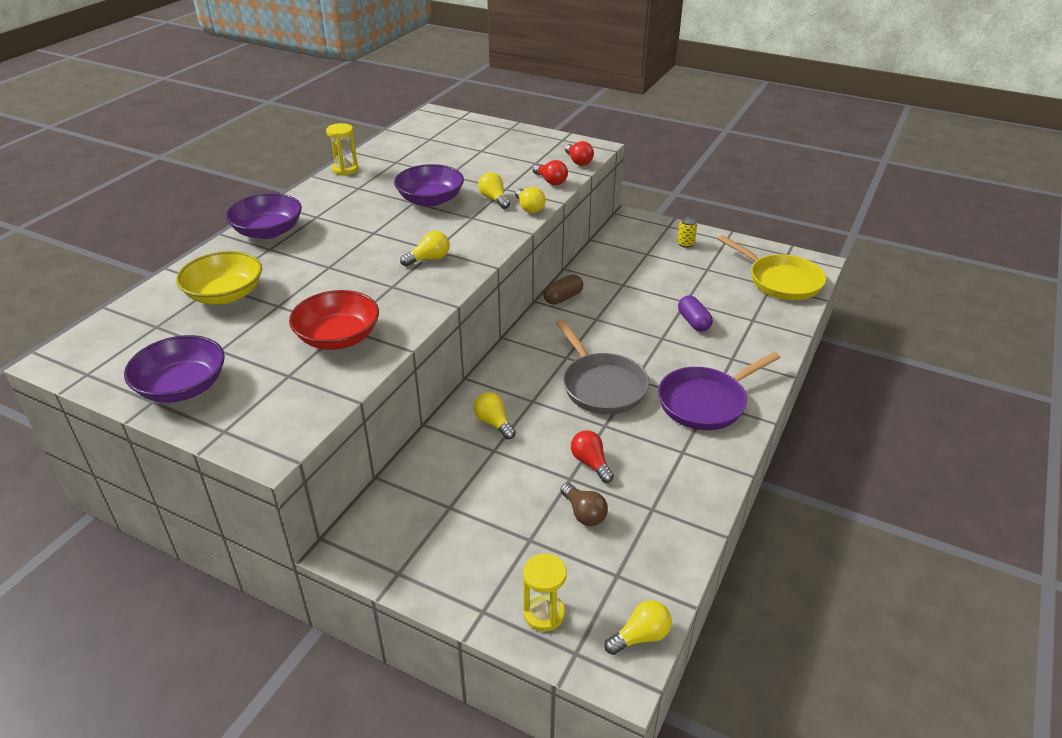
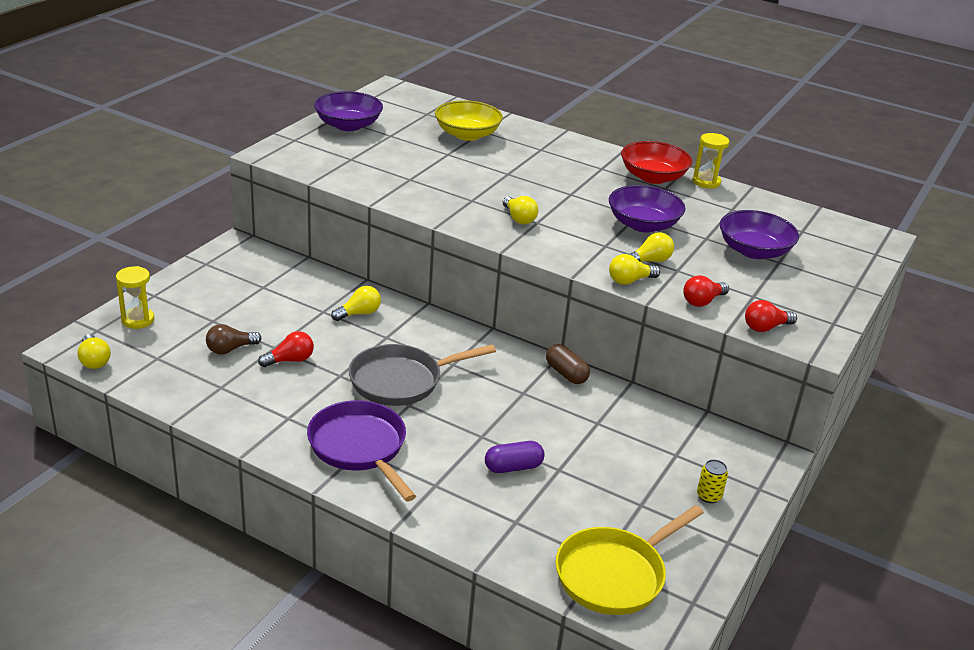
camera: 90 degrees right, 5 degrees down
purple bowl [225,193,302,239] -> purple bowl moved to [720,210,799,259]
red bowl [289,290,379,350] -> red bowl moved to [621,141,692,184]

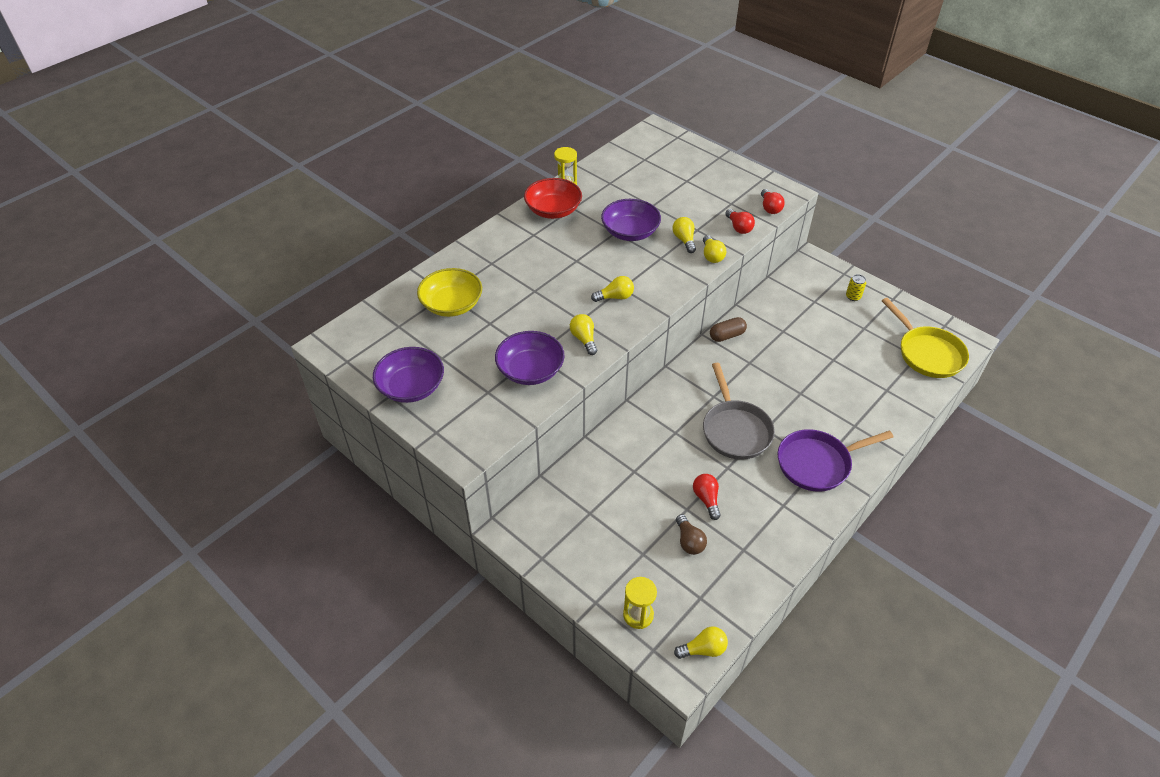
camera: 75 degrees left, 15 degrees up
yellow light bulb [331,286,381,321] -> yellow light bulb moved to [570,314,597,355]
purple capsule [485,441,545,473] -> none
purple bowl [720,210,799,259] -> purple bowl moved to [495,331,565,385]

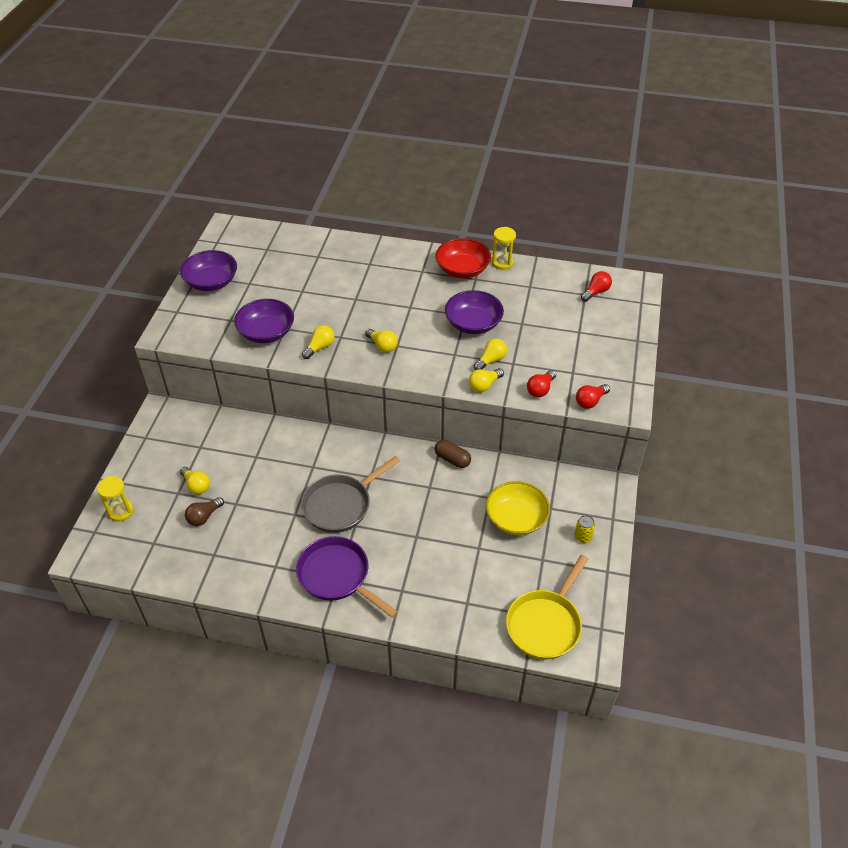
camera: 60 degrees right, 0 degrees up
yellow bowl [417,268,482,317] -> yellow bowl moved to [486,481,550,535]
yellow light bulb [674,627,728,659] -> yellow light bulb moved to [180,467,210,494]
red light bulb [693,474,721,520] -> red light bulb moved to [581,271,612,302]

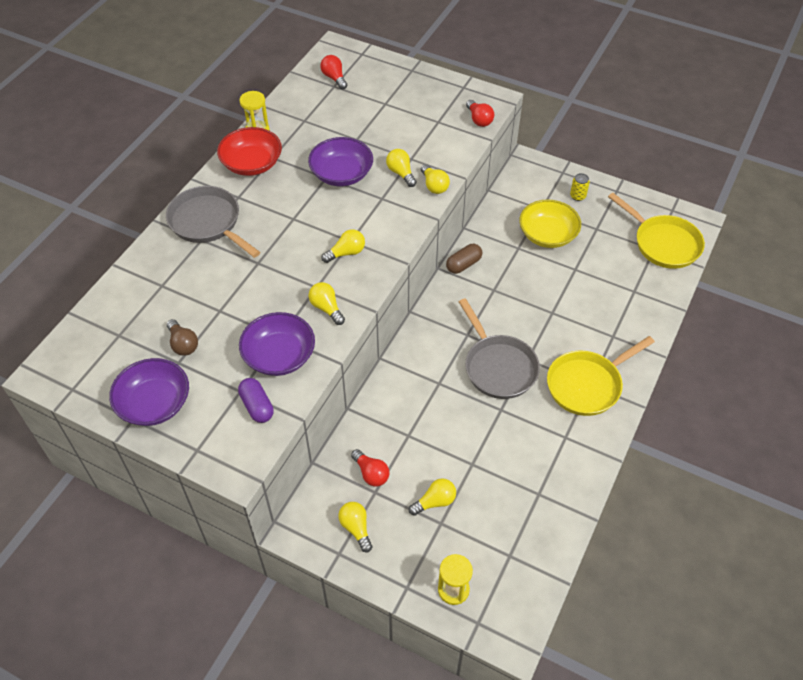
camera: 75 degrees left, 5 degrees up
brown light bulb [185,497,224,526] -> brown light bulb moved to [167,319,198,356]
purple pan [296,536,398,618] -> yellow pan [547,336,655,416]
red light bulb [527,370,556,398] -> red light bulb moved to [351,449,389,486]
none -> grey pan [166,186,260,258]
none -> purple capsule [238,378,274,423]
none -> yellow light bulb [338,502,372,552]

